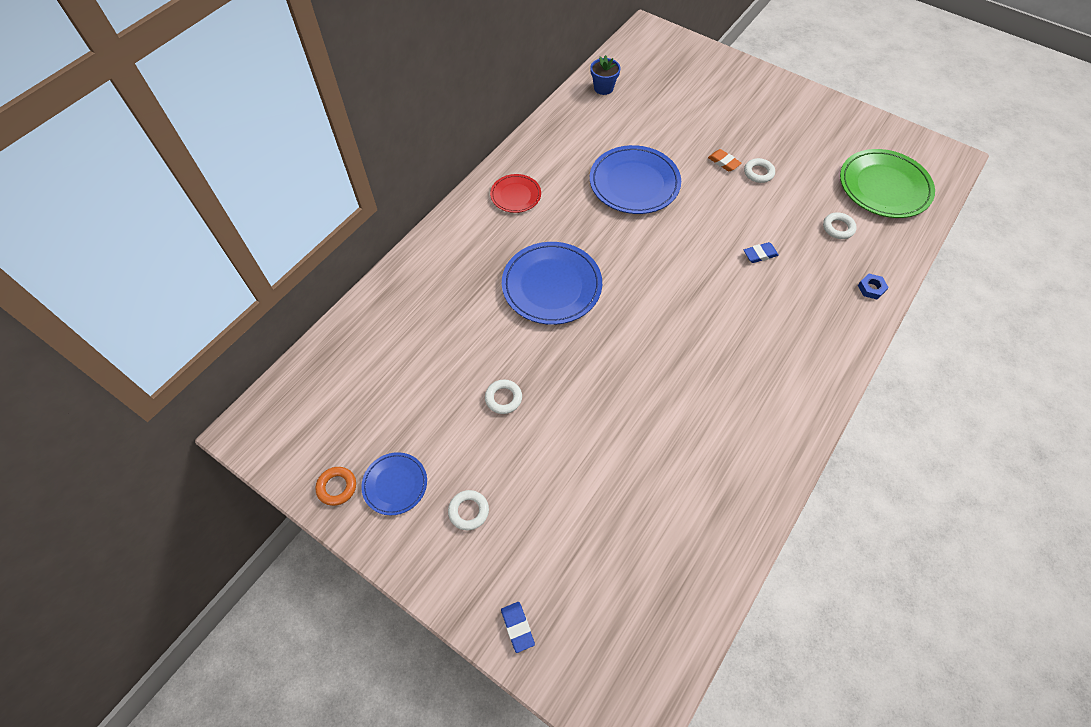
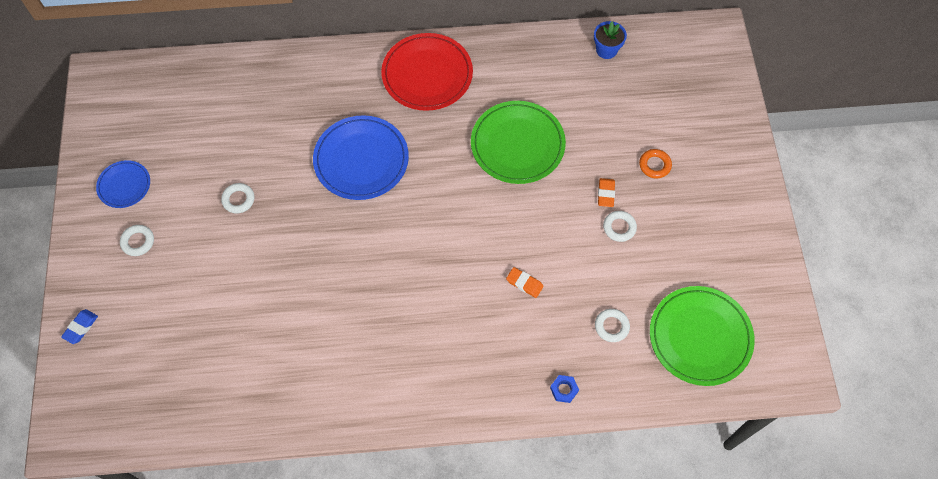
camera: 50 degrees right, 5 degrees up
orange ring [315,467,356,506] -> orange ring moved to [639,149,672,179]
red plate [490,174,541,213] -> red plate [381,33,473,111], size x1.81
blue plate [590,145,681,214] -> green plate [471,101,566,184]
blue eraser [744,242,779,263] -> orange eraser [506,267,544,298]

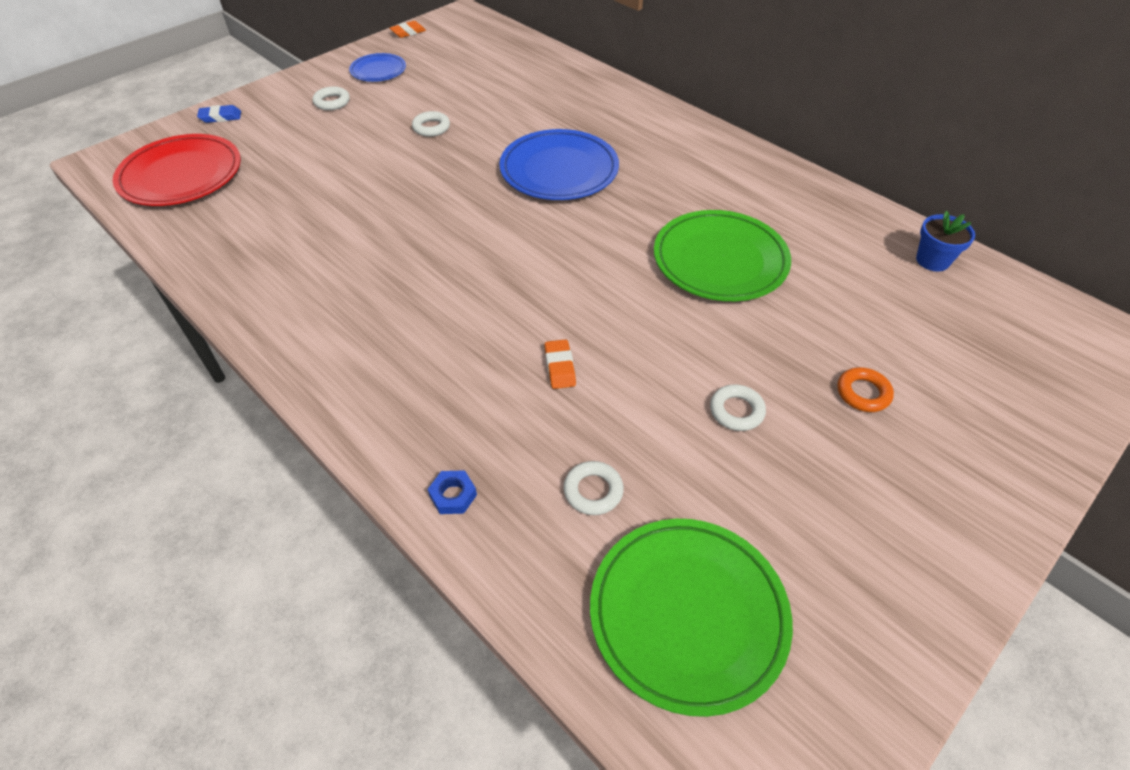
camera: 50 degrees right, 15 degrees down
red plate [381,33,473,111] -> red plate moved to [113,134,241,206]
orange eraser [598,178,615,207] -> orange eraser moved to [390,21,426,38]

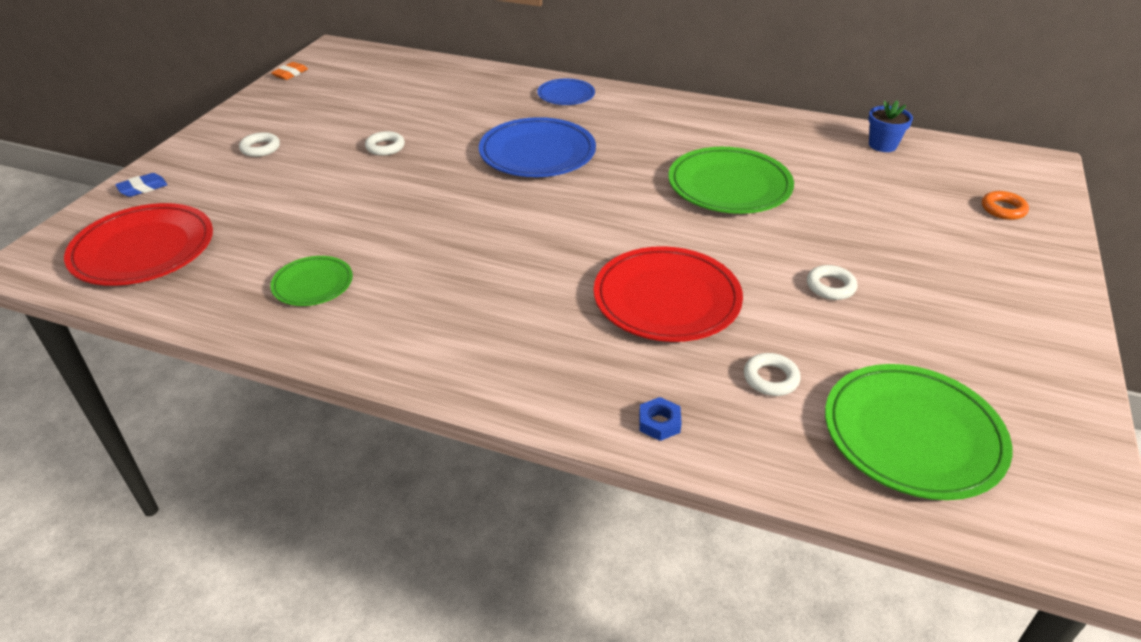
camera: 25 degrees left, 10 degrees down
blue plate [349,53,406,82] -> blue plate moved to [537,79,595,105]
orange eraser [545,339,576,389] -> red plate [594,246,743,342]
orange ring [837,367,894,412] -> orange ring moved to [982,191,1029,220]
none -> green plate [270,256,353,306]

